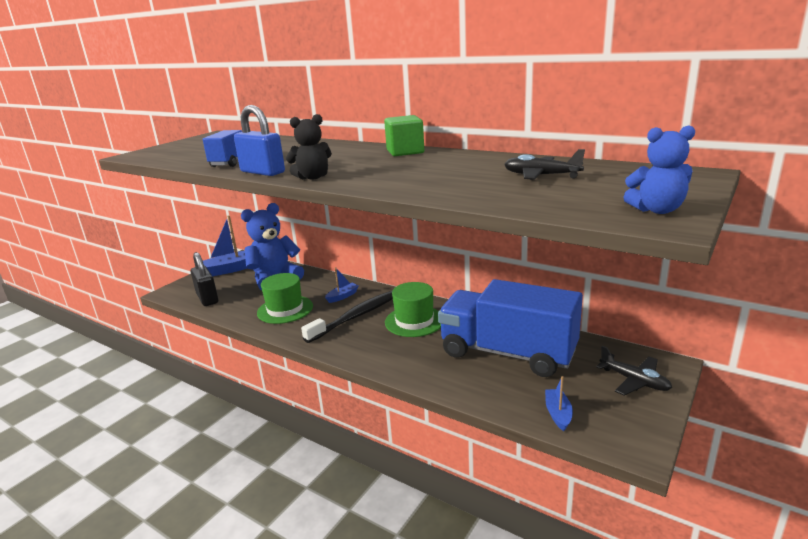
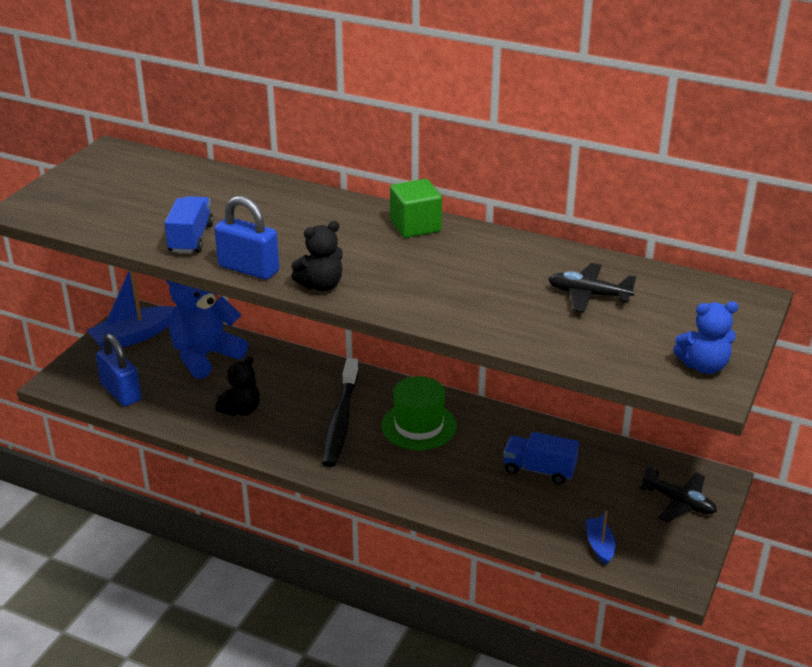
camera: 10 degrees left, 10 degrees up
black padlock [191,252,218,306] -> blue padlock [96,333,141,406]
green hat [257,273,313,324] -> black teddy bear [215,356,260,416]
black toothbrush [301,290,393,343] -> black toothbrush turned 150 degrees clockwise [322,358,359,467]
blue boat [325,267,359,303] -> none
blue truck [438,279,583,377] -> blue truck [503,432,579,484], size x0.46

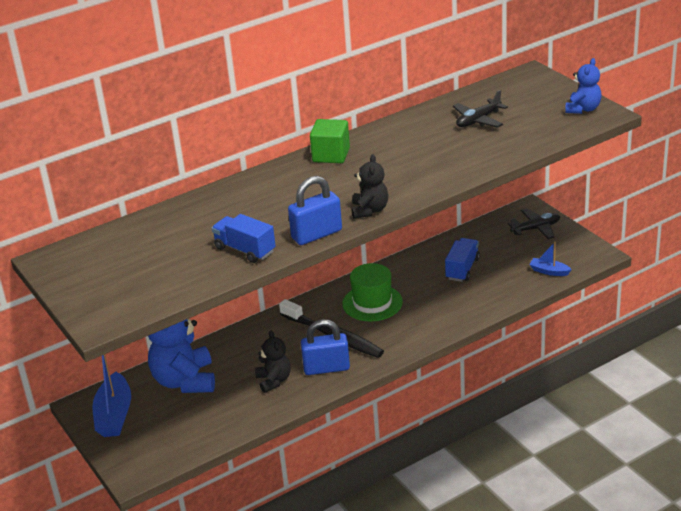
camera: 55 degrees left, 0 degrees up
blue padlock [96,333,141,406] -> blue padlock moved to [301,319,350,375]
blue truck [503,432,579,484] -> blue truck turned 150 degrees clockwise [445,238,480,282]

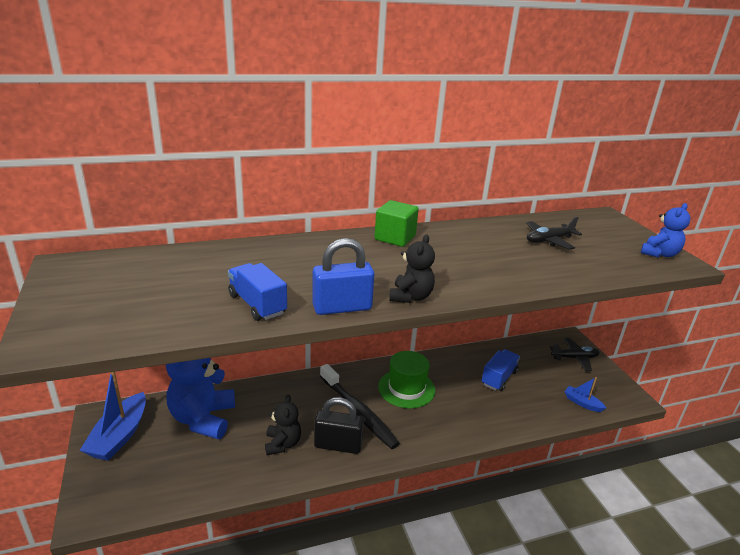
camera: 10 degrees right, 5 degrees down
blue padlock [301,319,350,375] -> black padlock [314,397,364,454]

